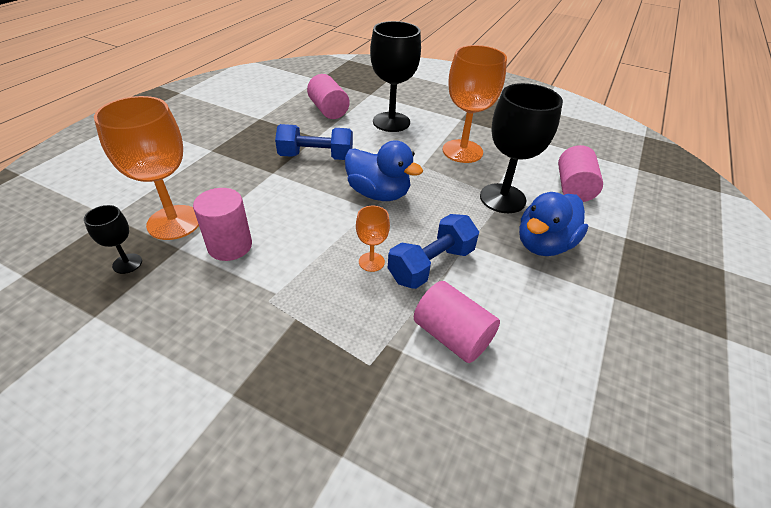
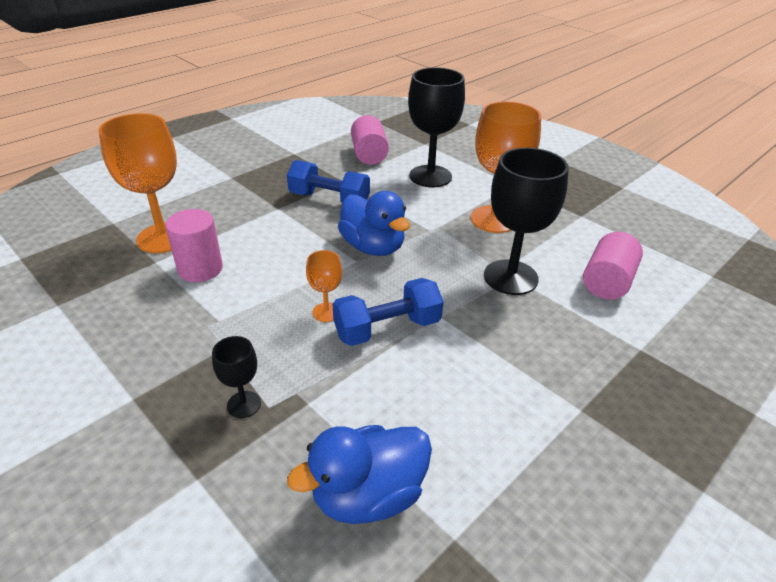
camera: 20 degrees right, 5 degrees down
black goblet [84,205,142,274] -> black goblet moved to [212,336,261,418]
pink cylinder [414,281,500,363] -> none
blue duck [519,192,588,256] -> blue duck moved to [287,425,432,524]

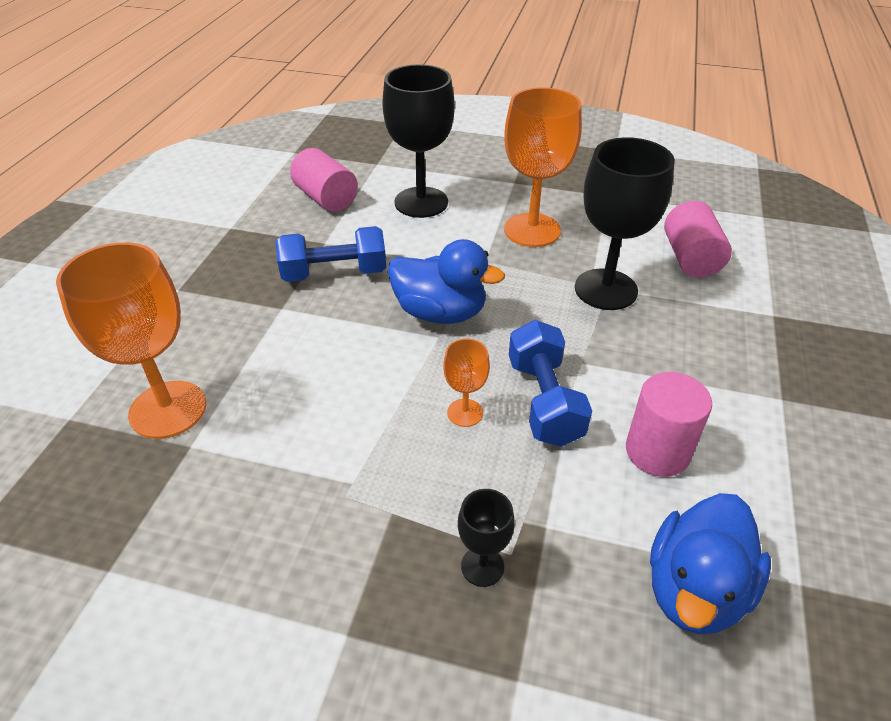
camera: 30 degrees left, 5 degrees up
pink cylinder [165,209,223,282] -> pink cylinder moved to [626,372,712,477]
blue dumbbell [333,278,443,346] -> blue dumbbell turned 45 degrees counterclockwise [509,320,592,447]

